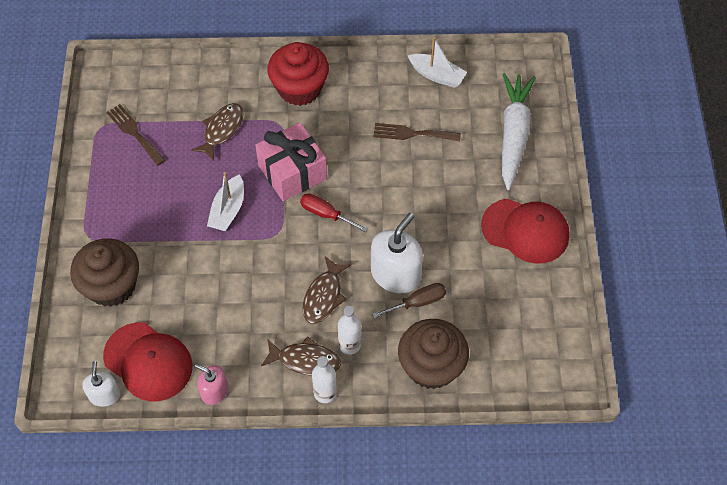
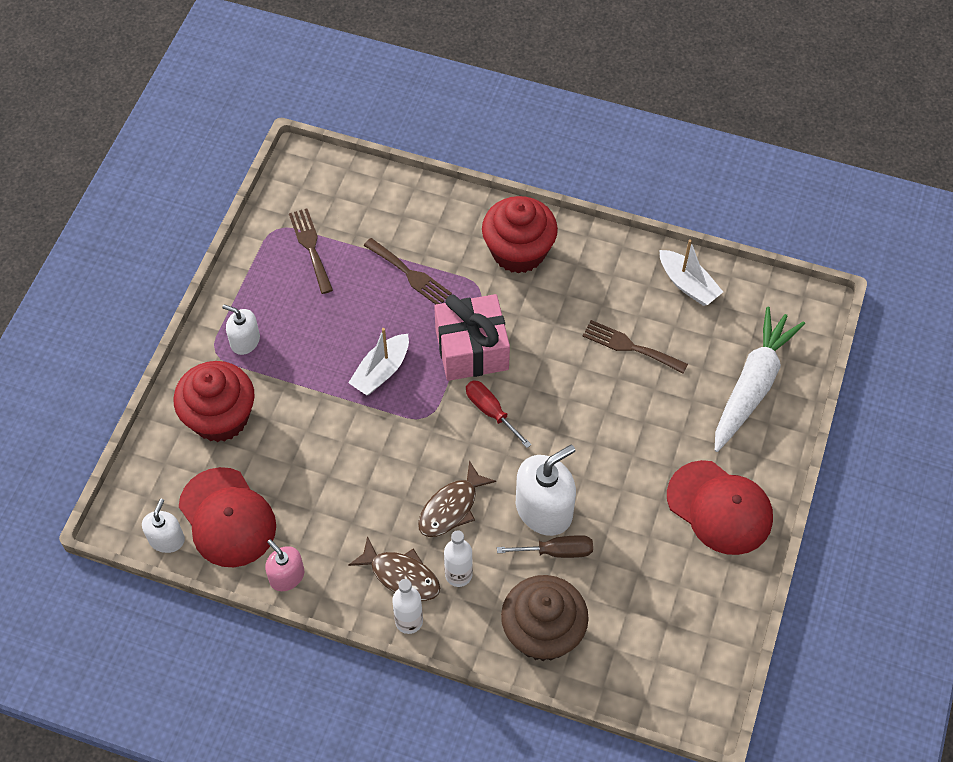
camera: 20 degrees right, 0 degrees up
brown cupcake [70,238,139,307] -> red cupcake [174,361,255,442]
brown fish [191,103,244,161] -> brown fork [364,238,452,305]
none -> white soap dispenser [222,304,260,355]

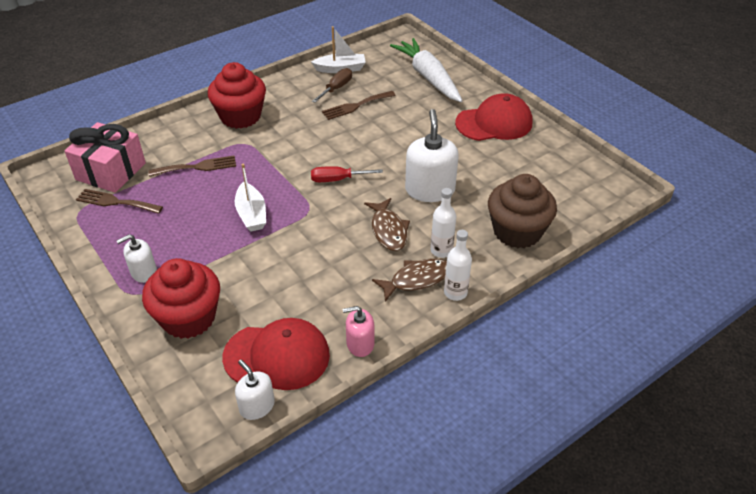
camera: 55 degrees left, 15 degrees down
pink gift [434,294,510,381] -> pink gift moved to [64,122,146,193]
brown screwdriver [497,535,593,558] -> brown screwdriver moved to [312,68,352,103]

